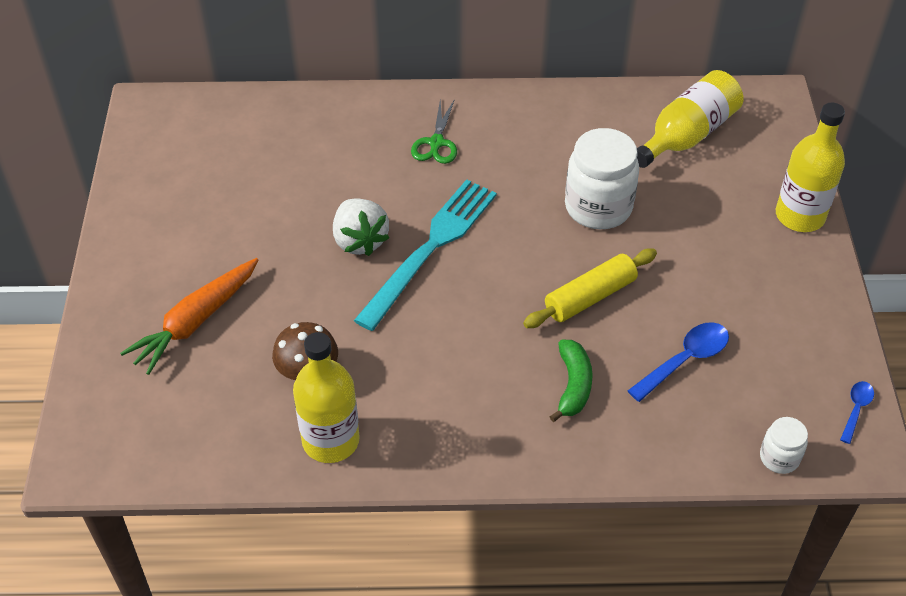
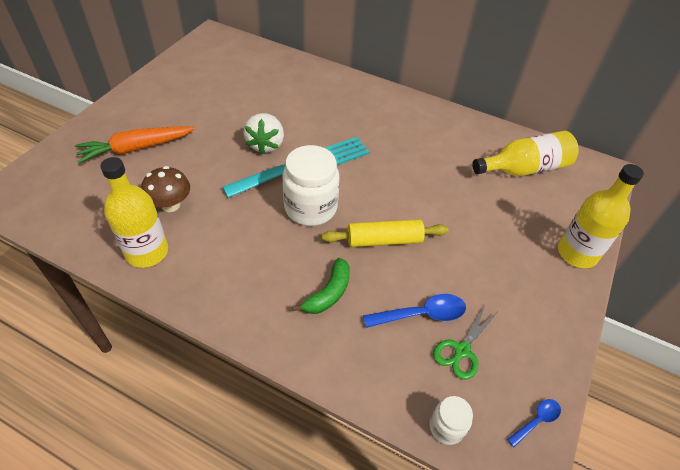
camera: 25 degrees right, 0 degrees up
green scissors [411,99,457,164] -> green scissors moved to [433,306,497,380]
white jar [565,128,639,229] -> white jar moved to [283,145,339,226]

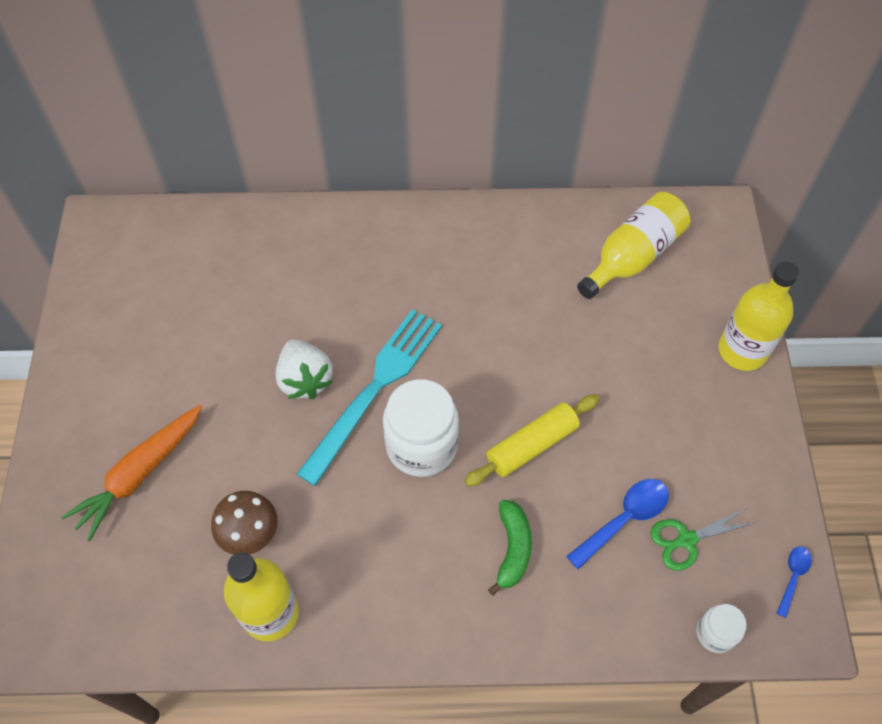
camera: 25 degrees left, 10 degrees up
green scissors [433,306,497,380] -> green scissors turned 60 degrees clockwise [650,508,757,571]

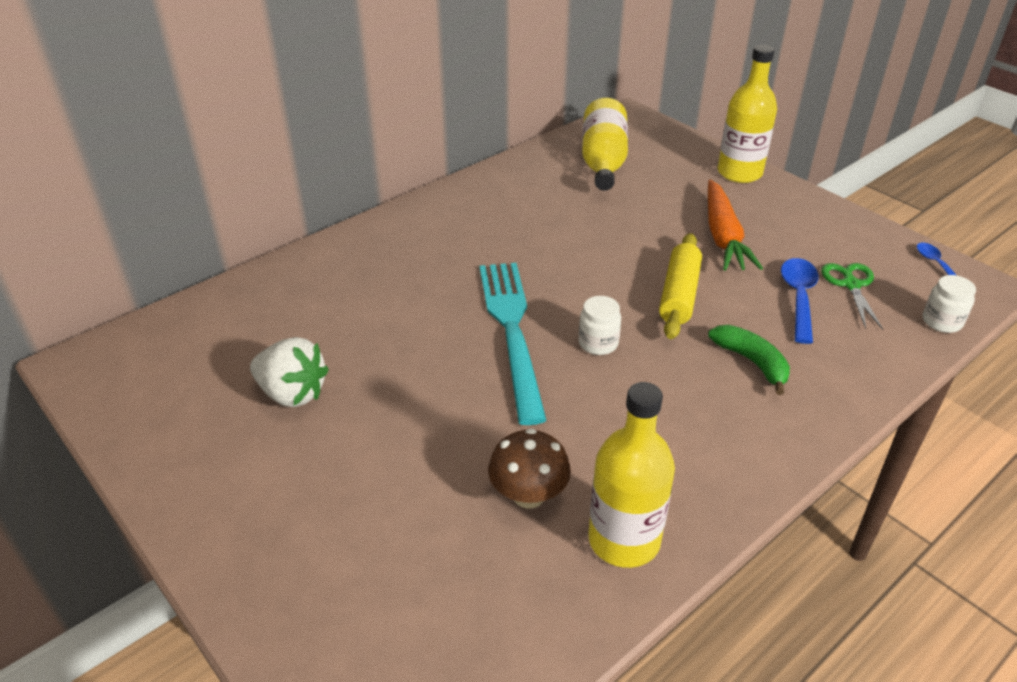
camera: 40 degrees left, 20 degrees down
orange carrot [62,405,202,542] -> orange carrot moved to [708,180,763,271]
white strawberry [276,339,333,399] -> white strawberry moved to [250,337,329,407]
white jar [383,379,459,477] -> white jar [578,296,621,355], size x0.51
green scissors [650,508,757,571] -> green scissors turned 150 degrees clockwise [821,263,883,330]

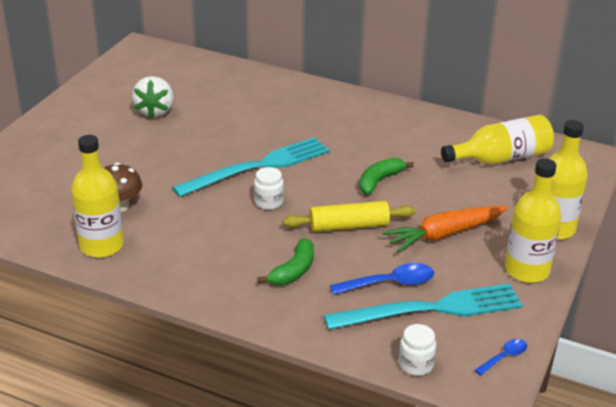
camera: 65 degrees right, 5 degrees down
green scissors [821,263,883,330] -> turquoise fork [324,284,523,330]
none -> green banana [359,158,414,194]
none -> yellow bottle [505,158,561,283]

